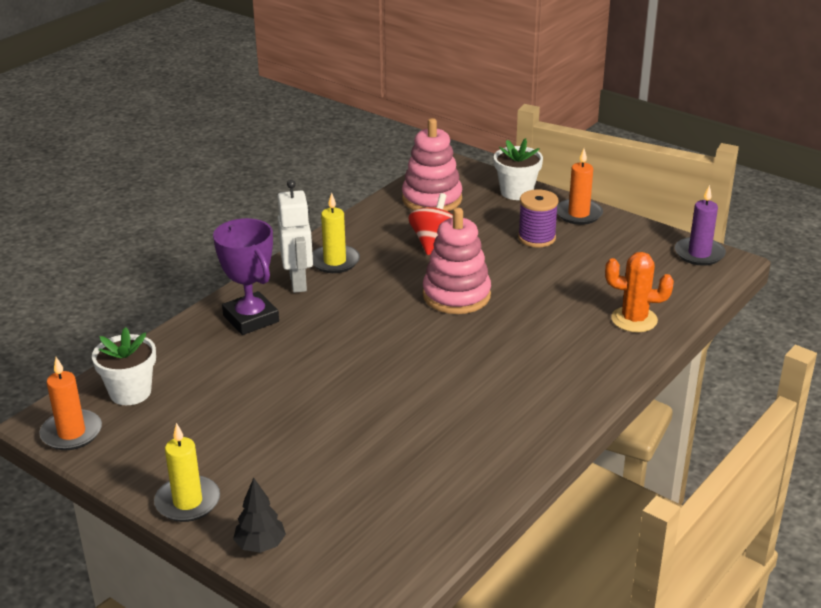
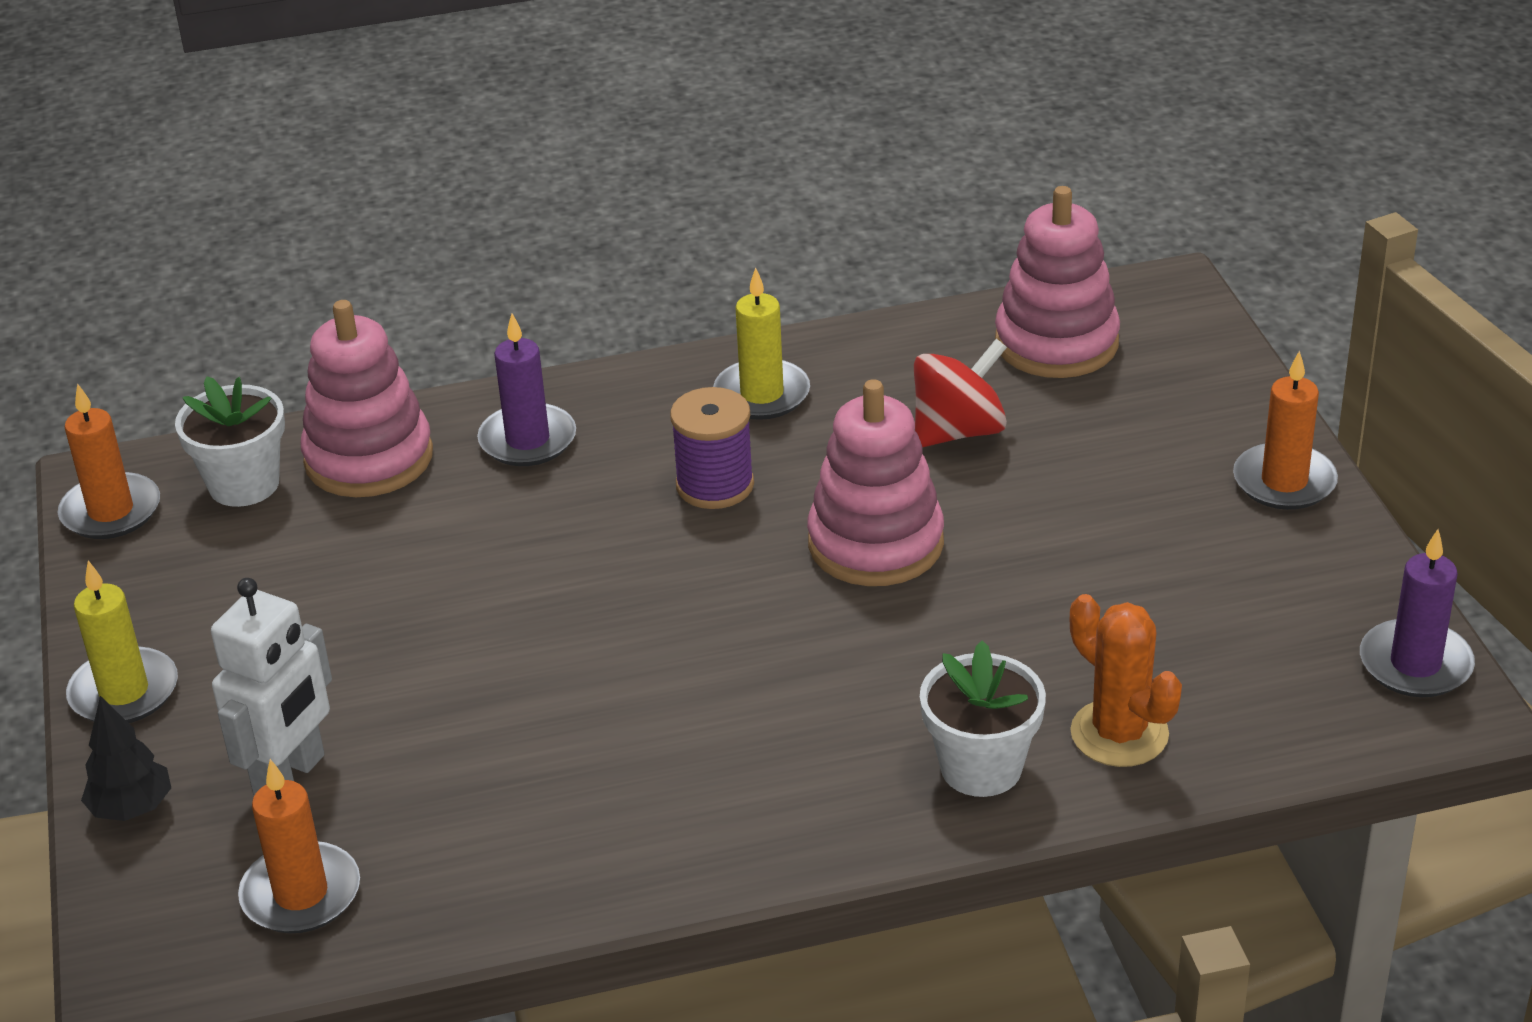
camera: 40 degrees right, 5 degrees up
purple trophy [213,218,279,335] -> purple candle [477,314,576,466]
white robot [277,180,313,293] -> white robot moved to [211,578,332,796]
white flower pot [494,138,543,200] -> white flower pot moved to [920,640,1046,797]
purple spool [518,189,559,247] -> purple spool moved to [670,387,754,509]
none -> orange candle [238,759,360,933]
none -> pink stacking toy [300,300,433,497]

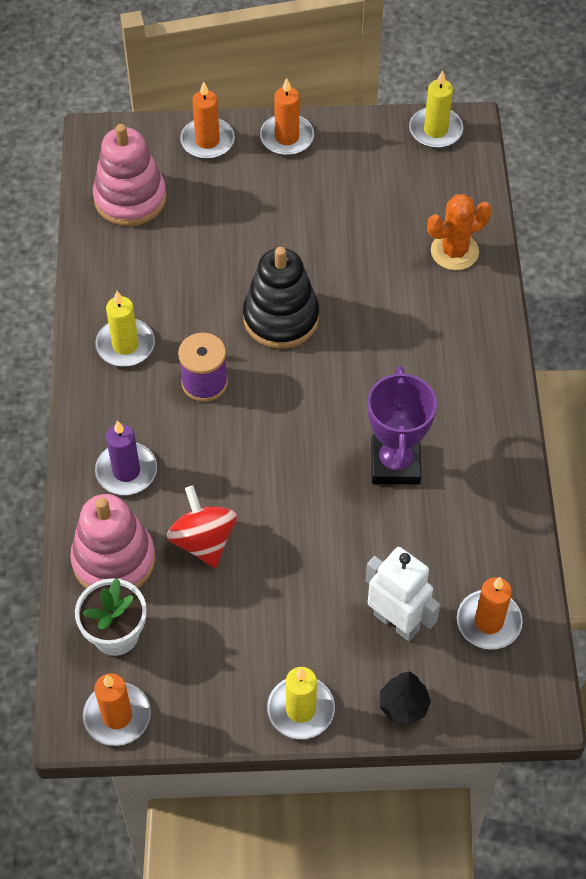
camera: 80 degrees left, 20 degrees up
pink stacking toy [807,379,944,586] -> black stacking toy [243,247,319,349]
red spinning top [914,339,1007,448] -> red spinning top moved to [167,486,237,568]
white flower pot [920,640,1046,797] -> none
purple candle [1360,529,1475,697] -> yellow candle [409,70,463,148]
none -> orange candle [180,81,235,159]
none -> purple trophy [368,366,437,485]

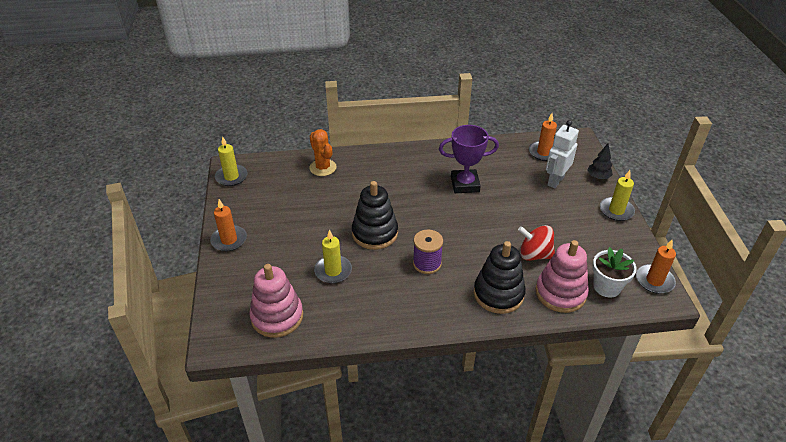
camera: 95 degrees left, 15 degrees down
purple candle [95,420,157,495] -> black stacking toy [473,241,526,314]
yellow candle [96,291,155,367] -> yellow candle moved to [314,230,352,283]
red spinning top [167,486,237,568] -> red spinning top turned 45 degrees clockwise [518,225,555,261]
orange candle [180,81,235,159] -> none

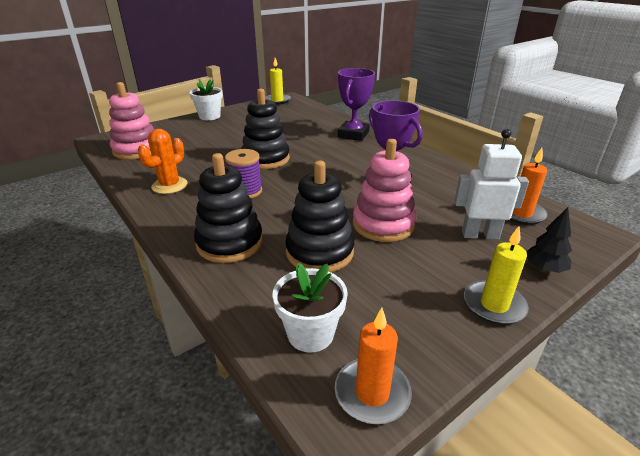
camera: 60 degrees right, 10 degrees down
orange candle [210,199,247,251] -> white flower pot [190,79,223,120]
orange cactus [309,129,337,176] -> orange cactus moved to [137,129,188,194]
yellow candle [314,230,352,283] -> none
red spinning top [518,225,555,261] -> black stacking toy [285,161,354,272]
pink stacking toy [536,240,589,313] -> pink stacking toy moved to [353,139,417,242]
none -> purple trophy [338,68,375,141]

